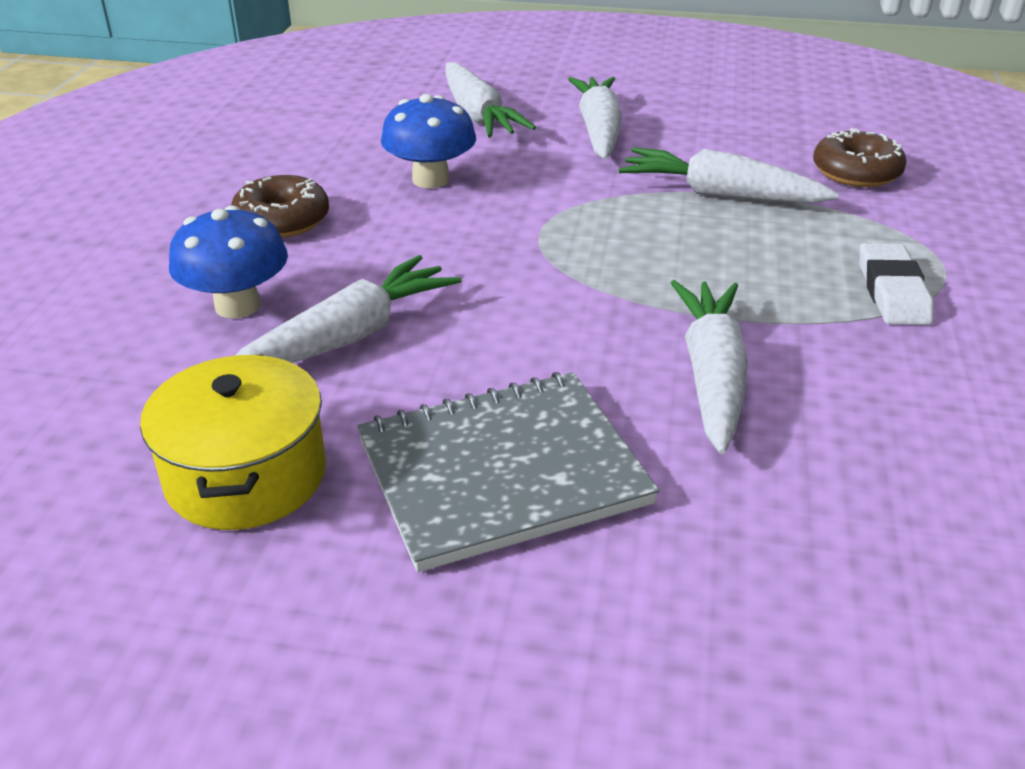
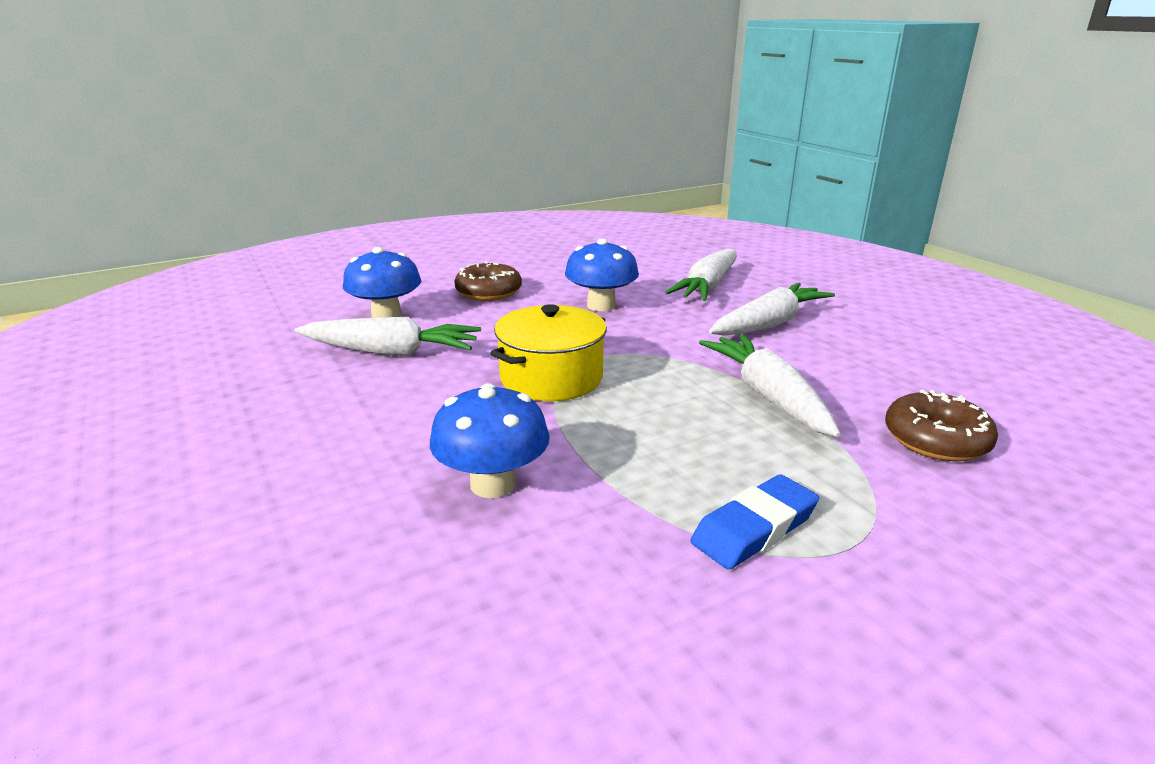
camera: 50 degrees right, 10 degrees down
yellow pot [140,354,326,530] -> yellow pot moved to [490,304,607,401]
grey notebook [357,372,659,572] -> none
white carrot [671,280,748,454] -> blue mushroom [430,383,550,498]
white eraser [860,243,933,325] -> blue eraser [691,474,819,570]

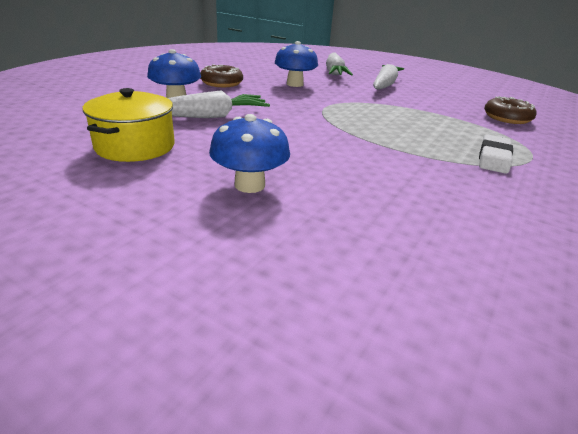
camera: 30 degrees left, 5 degrees up
blue mushroom [430,383,550,498] -> blue mushroom moved to [209,114,290,193]
yellow pot [490,304,607,401] -> yellow pot moved to [83,88,174,162]
blue eraser [691,474,819,570] -> white eraser [479,134,513,174]
white carrot [699,334,841,437] -> none

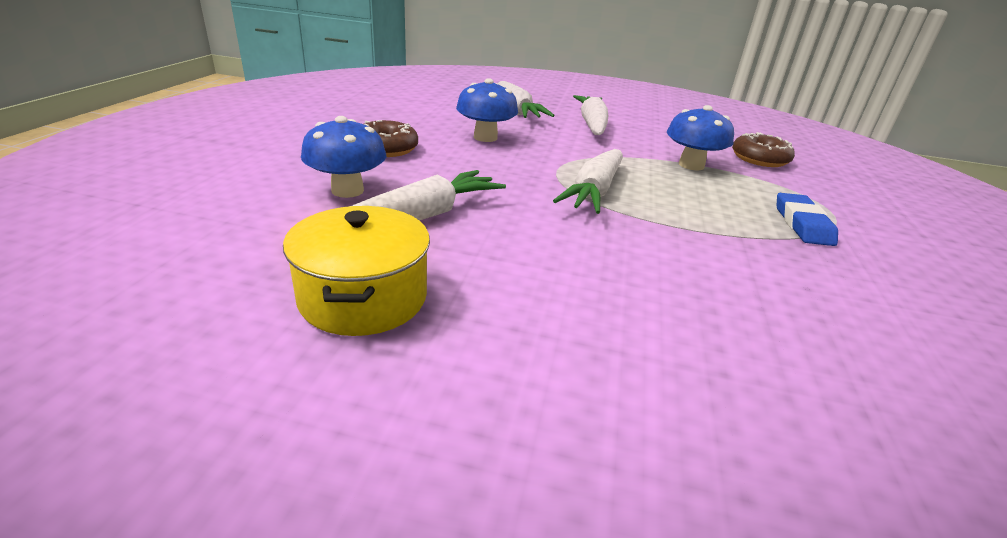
camera: 20 degrees left, 0 degrees up
blue mushroom [209,114,290,193] -> blue mushroom moved to [667,105,734,170]
white eraser [479,134,513,174] -> blue eraser [776,193,838,246]
none -> white carrot [553,149,623,214]

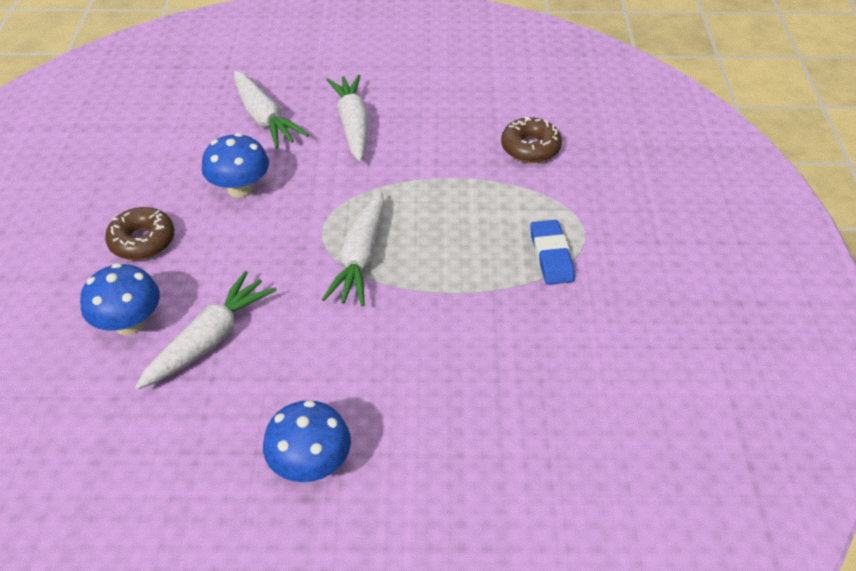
camera: 10 degrees left, 15 degrees up
yellow pot [283,206,430,336] -> none
blue mushroom [667,105,734,170] -> blue mushroom moved to [263,400,351,482]

